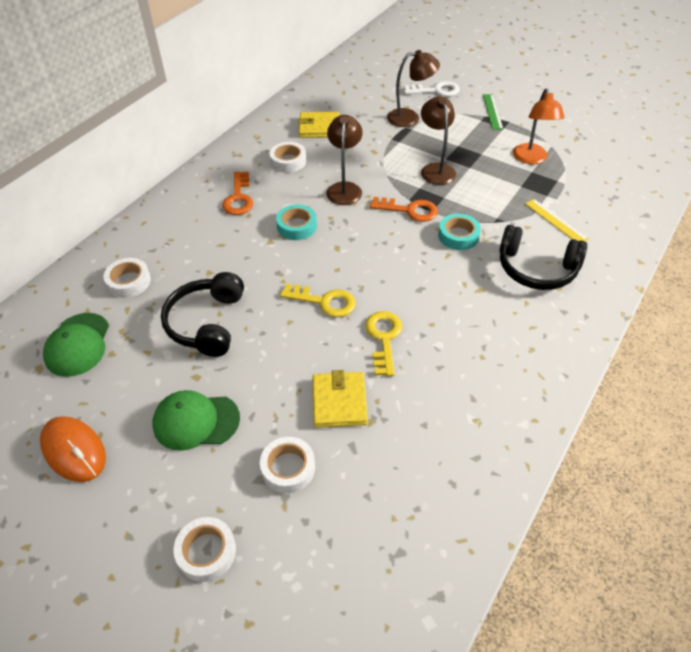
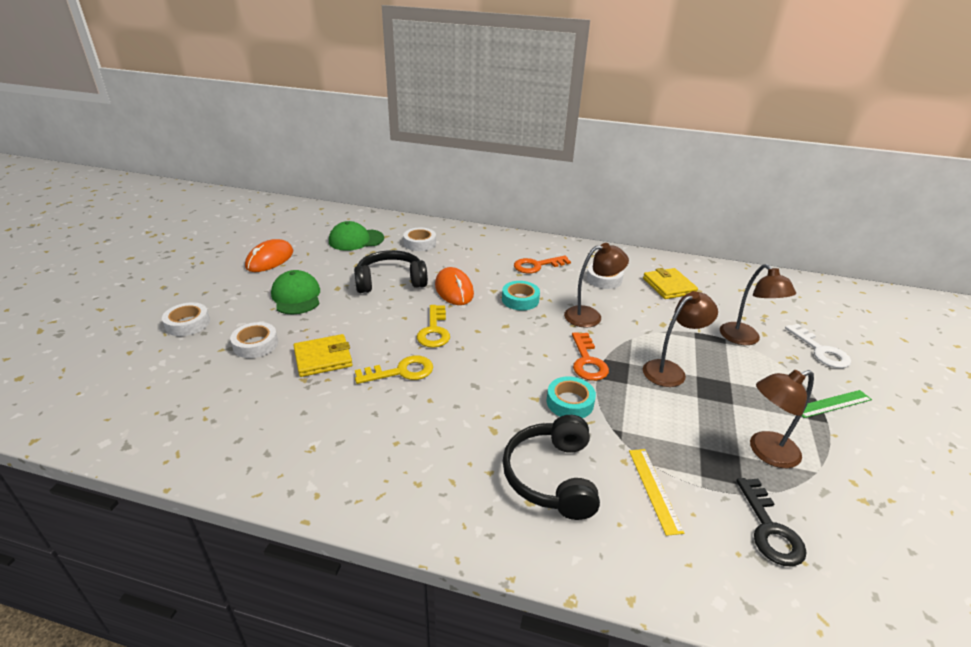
camera: 70 degrees right, 15 degrees down
orange lamp [513,89,564,164] -> brown lamp [750,370,814,468]
yellow ruler [525,199,589,242] -> yellow ruler turned 45 degrees counterclockwise [629,449,684,536]
none -> orange mouse [435,267,474,305]
none -> black key [736,478,807,567]

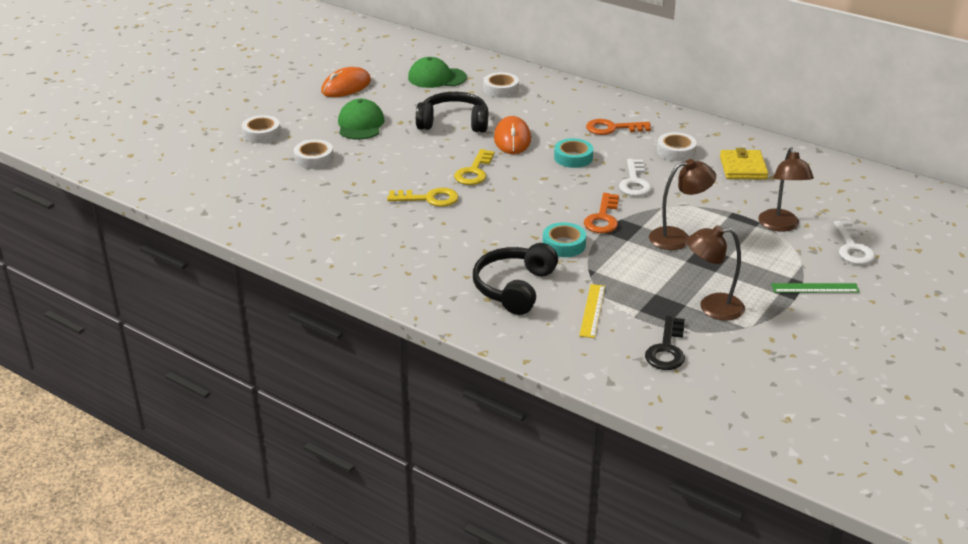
camera: 20 degrees right, 0 degrees up
yellow wallet [293,334,353,377] -> none
brown lamp [564,243,629,328] -> white key [619,159,652,196]

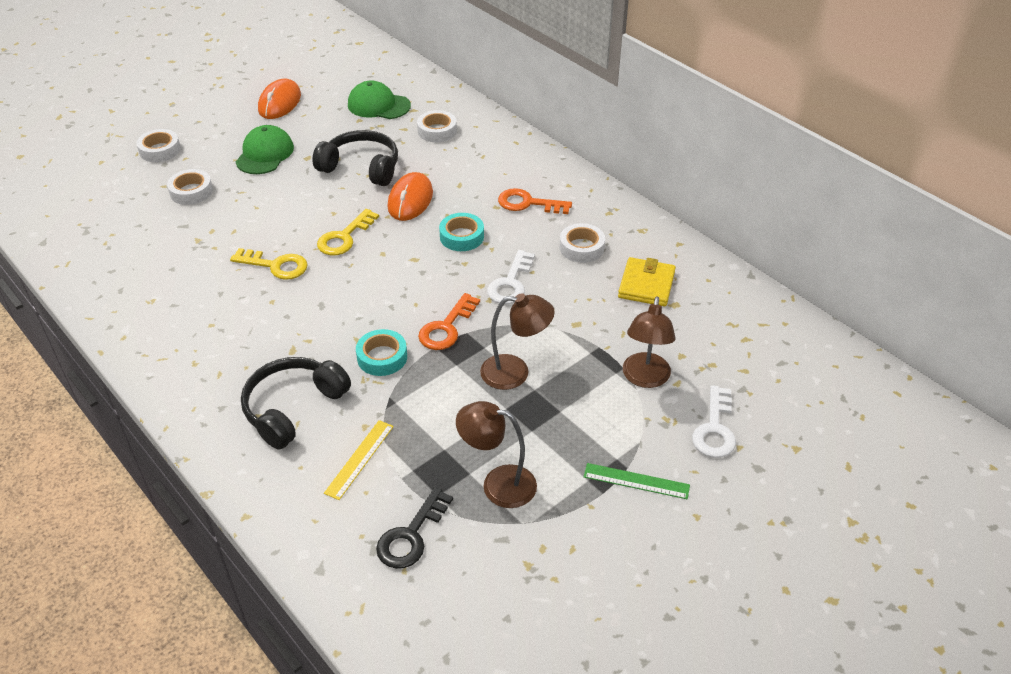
camera: 15 degrees right, 10 degrees up
orange mouse [321,67,371,97] -> orange mouse turned 45 degrees counterclockwise [258,78,301,119]

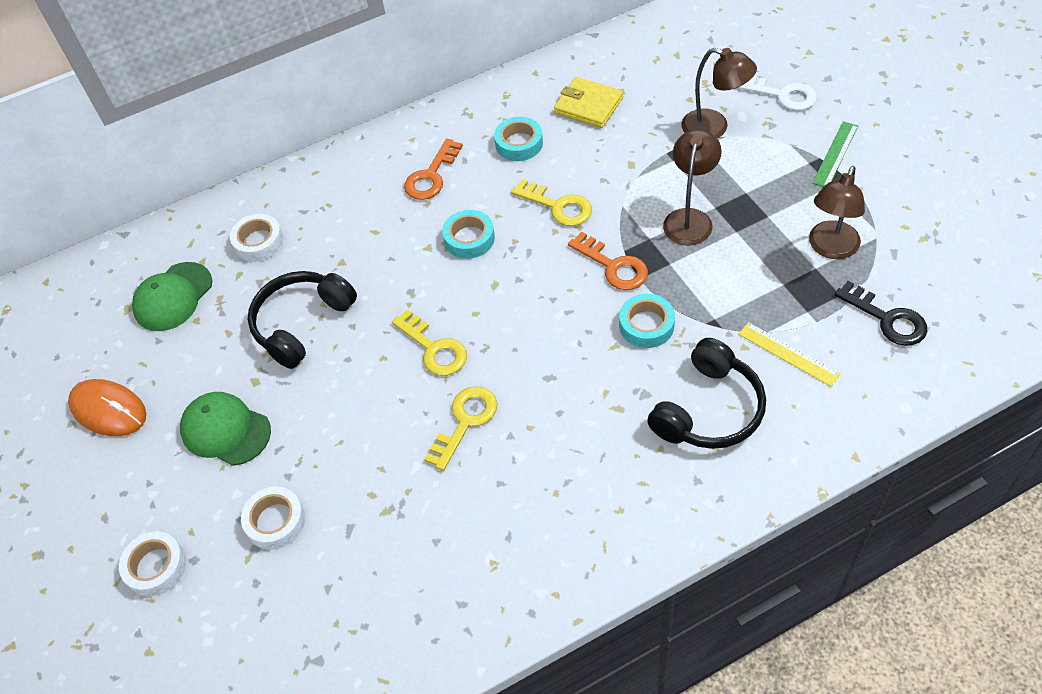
camera: 70 degrees left, 10 degrees up
black headphones [241,357,351,449] -> black headphones turned 105 degrees counterclockwise [647,338,766,449]
orange mouse [388,172,433,221] -> none
white key [487,250,535,304] -> yellow key [511,179,592,226]
white tape [560,223,605,263] -> turquoise tape [494,117,543,161]

